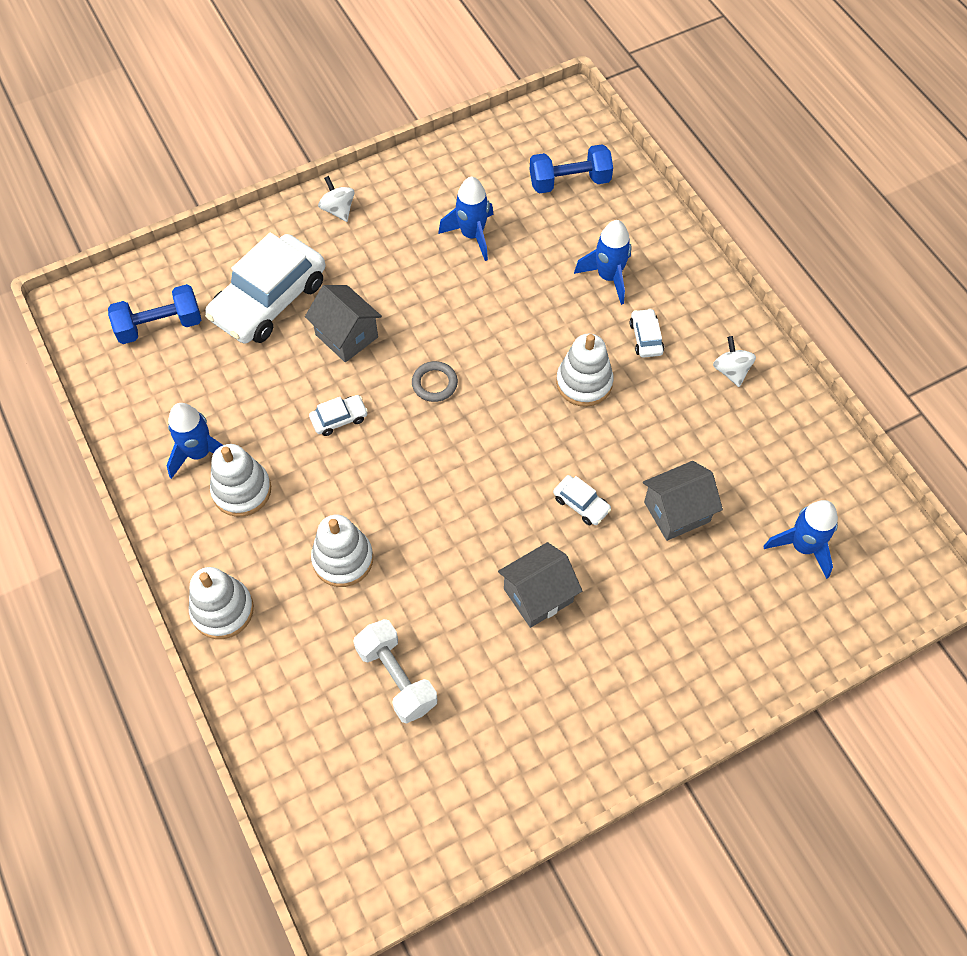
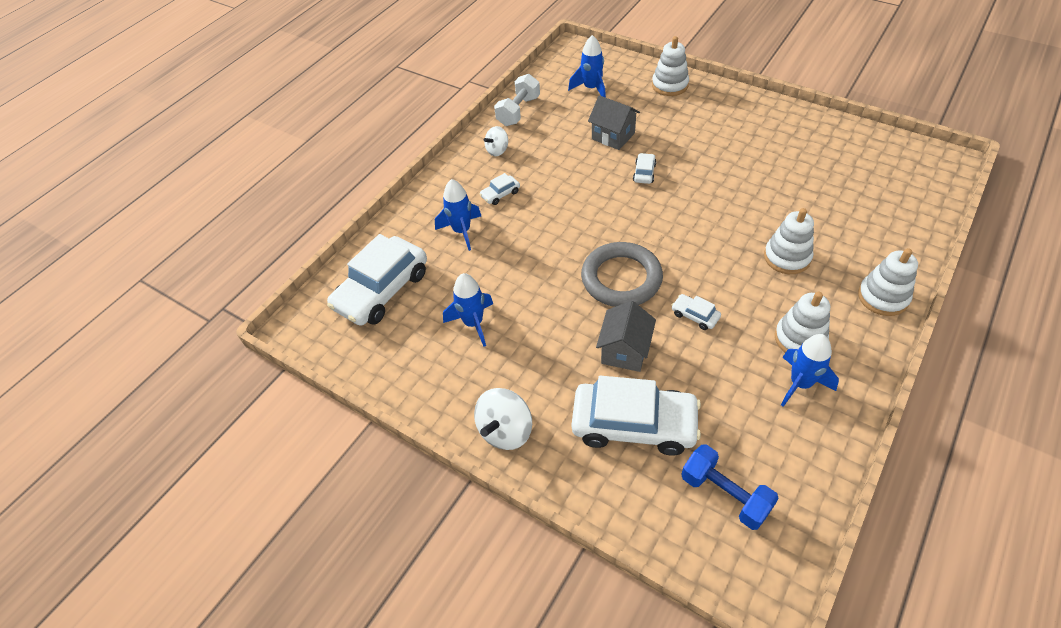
camera: 115 degrees left, 10 degrees down
white spinning top [318,176,355,222] -> white spinning top [474,388,532,450], size x1.59
white dumbbell [353,619,437,723] -> white dumbbell moved to [494,74,540,126]
grey ring [412,361,458,402] -> grey ring [581,242,663,307], size x2.16
grey house [498,542,582,628] -> none
blue dumbbell [530,144,613,194] -> white car [327,234,427,326]
white stacking toy [556,334,613,407] -> white stacking toy moved to [652,36,689,96]

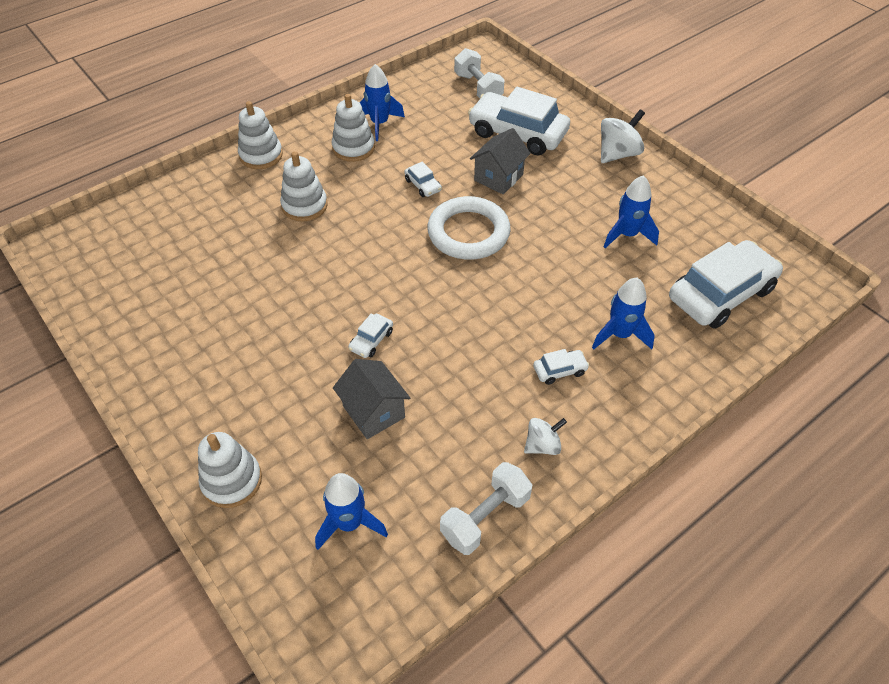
camera: 165 degrees left, 0 degrees up
grey ring [581,242,663,307] -> white ring [427,196,511,260]
blue dumbbell [681,444,779,530] -> white dumbbell [454,48,505,98]

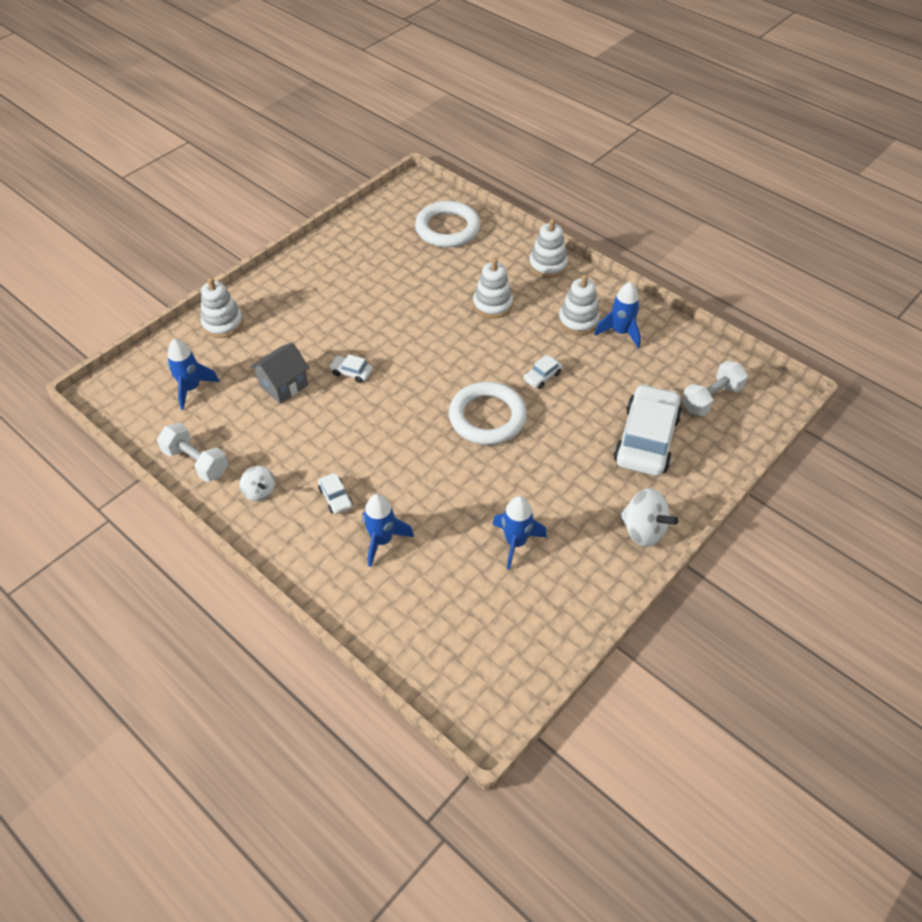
camera: 80 degrees right, 0 degrees up
grey house [470,128,531,194] -> none
white car [669,240,783,329] -> none
none -> white ring [415,201,481,248]

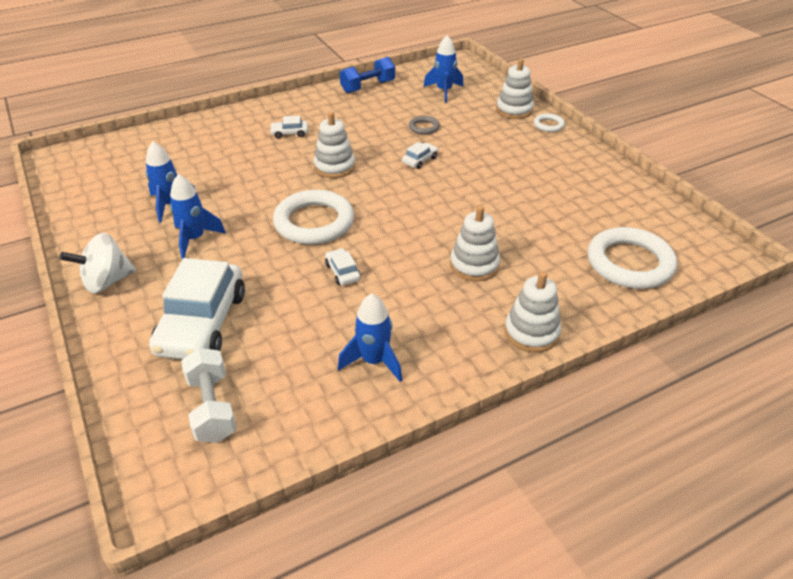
camera: 110 degrees right, 10 degrees down
white dumbbell [157,422,228,482] -> blue dumbbell [340,57,395,93]
white spinning top [240,466,275,501] -> none
grey house [250,343,309,404] -> grey ring [409,116,440,135]
blue rocket [362,494,414,567] -> blue rocket moved to [170,174,226,259]
white stacking toy [558,275,600,335] -> white stacking toy moved to [314,112,355,178]
white car [614,384,682,476] -> white car turned 60 degrees clockwise [149,258,245,359]
none -> white ring [534,113,565,132]

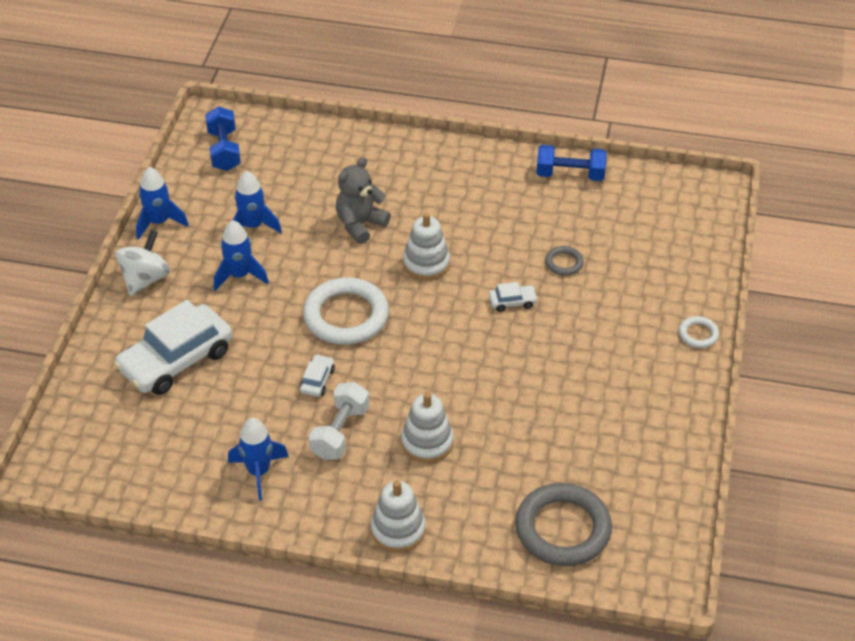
camera: 40 degrees right, 5 degrees up
white spinning top [60,233,136,293] -> white spinning top turned 105 degrees clockwise [115,230,170,296]
white dumbbell [181,348,236,443] -> white dumbbell moved to [309,382,369,460]
white car [270,115,308,139] -> none
blue rocket [424,35,464,103] -> blue rocket moved to [136,167,189,240]
white stacking toy [496,58,534,119] -> none
white ring [588,227,677,289] -> grey ring [515,483,612,566]
none -> blue dumbbell [205,106,241,171]
none -> grey teddy bear [336,157,391,244]

